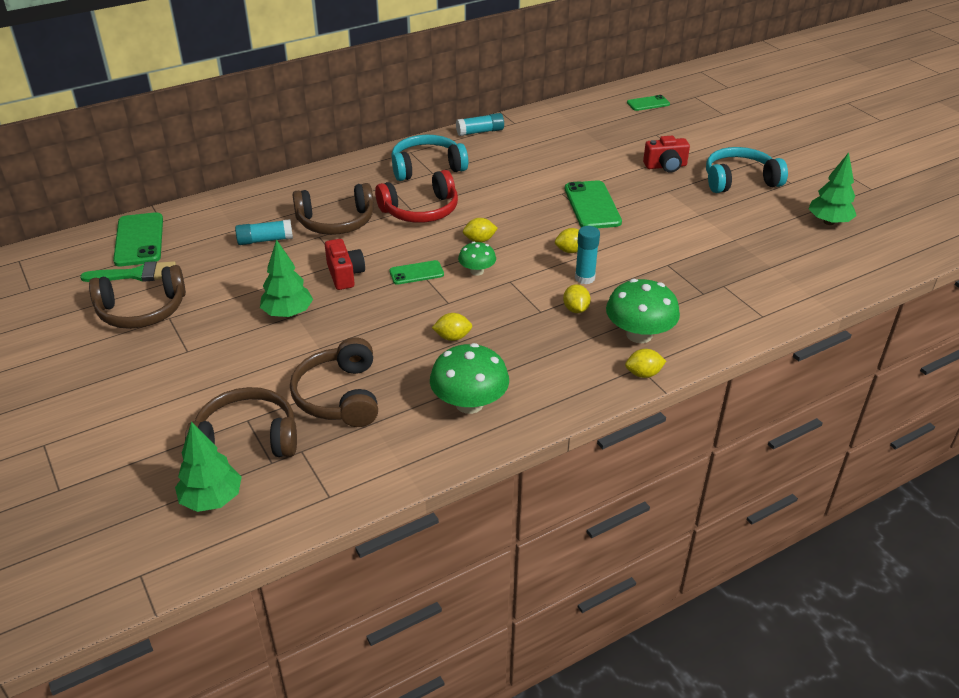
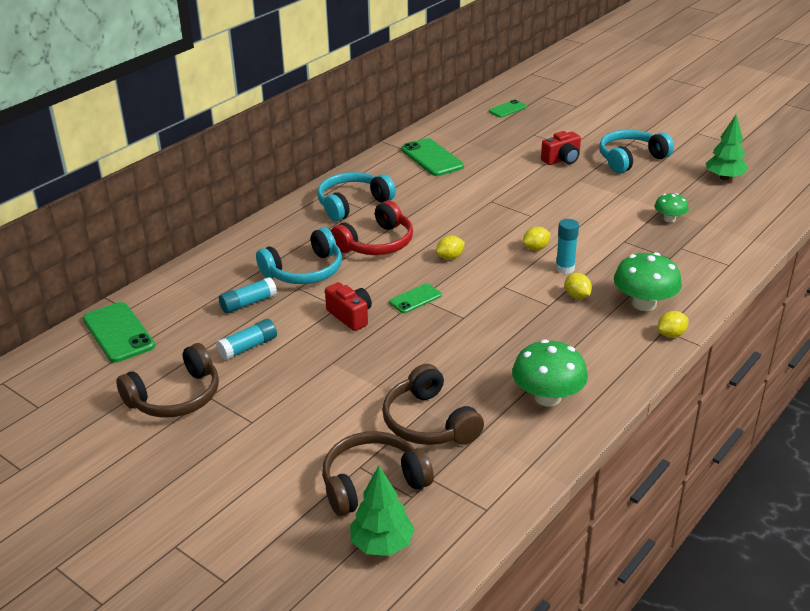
camera: 20 degrees left, 5 degrees down
green brush [80,261,176,282] -> none
green tree [260,239,313,317] -> none
brown headphones [293,183,374,235] -> turquoise headphones [256,228,342,284]
yellow lemon [432,313,472,341] -> none
turquoise glue stick [456,113,504,136] -> turquoise glue stick moved to [216,319,277,360]
green mushroom [458,242,496,276] -> green mushroom moved to [655,193,689,223]
green phone [565,180,622,228] -> green phone moved to [401,138,464,176]

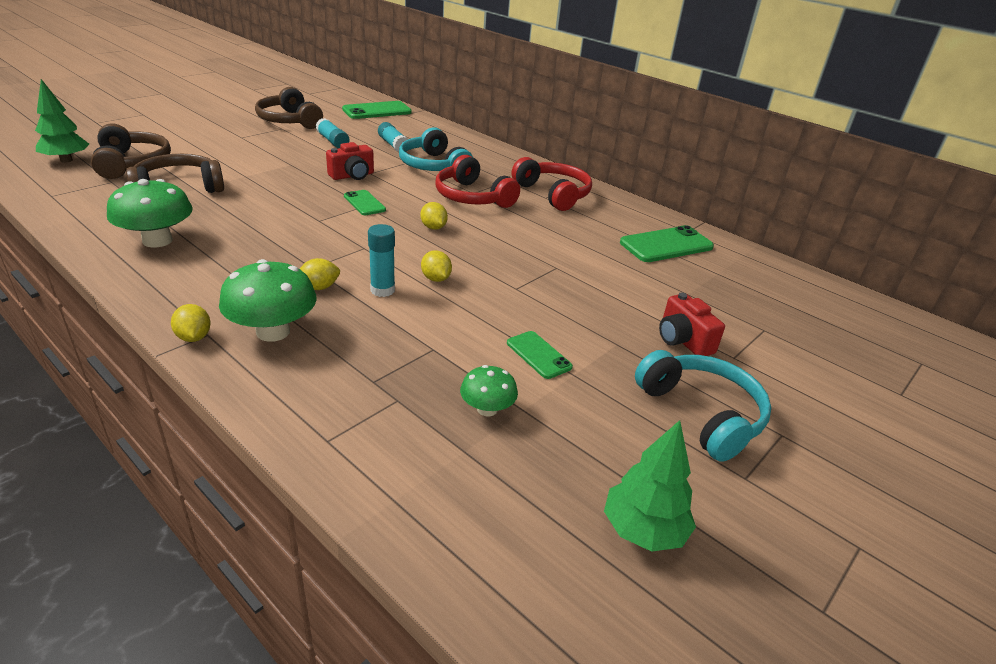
camera: 90 degrees right, 0 degrees up
turquoise headphones [317,172,396,221] -> red headphones [512,157,592,211]
green phone [489,100,527,118] -> green phone moved to [507,331,573,379]

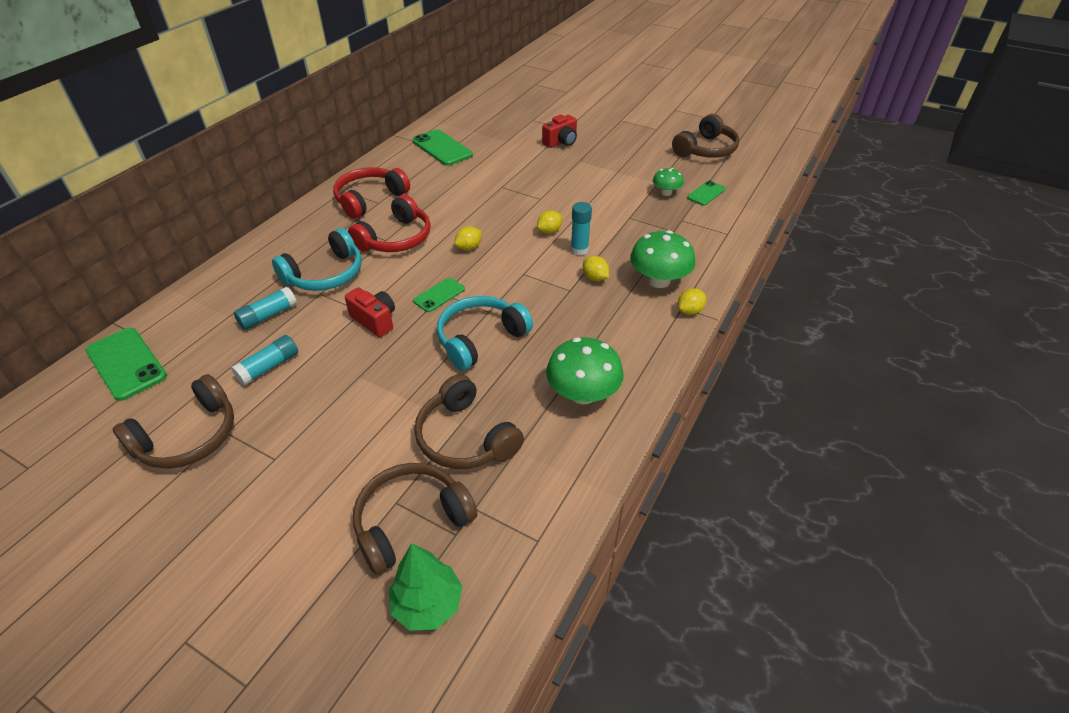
camera: 100 degrees left, 10 degrees up
green phone [507,331,573,379] -> green phone moved to [687,181,725,206]
green tree [604,420,696,552] -> brown headphones [672,114,740,158]
turquoise headphones [635,350,771,462] -> turquoise headphones moved to [437,296,533,371]

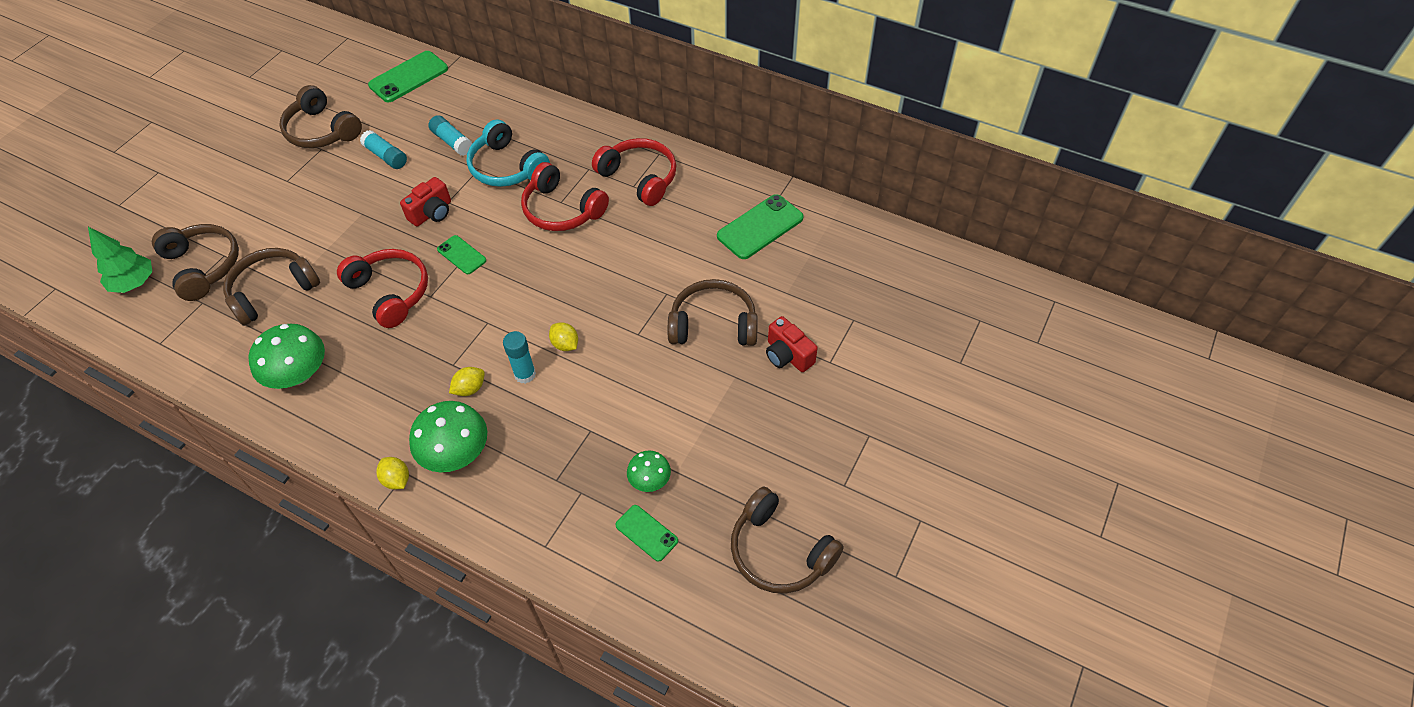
camera: 90 degrees right, 10 degrees up
turquoise headphones [437,296,533,371] -> red headphones [337,249,428,328]
yellow lemon [454,226,482,250] -> none
none -> brown headphones [668,279,758,346]

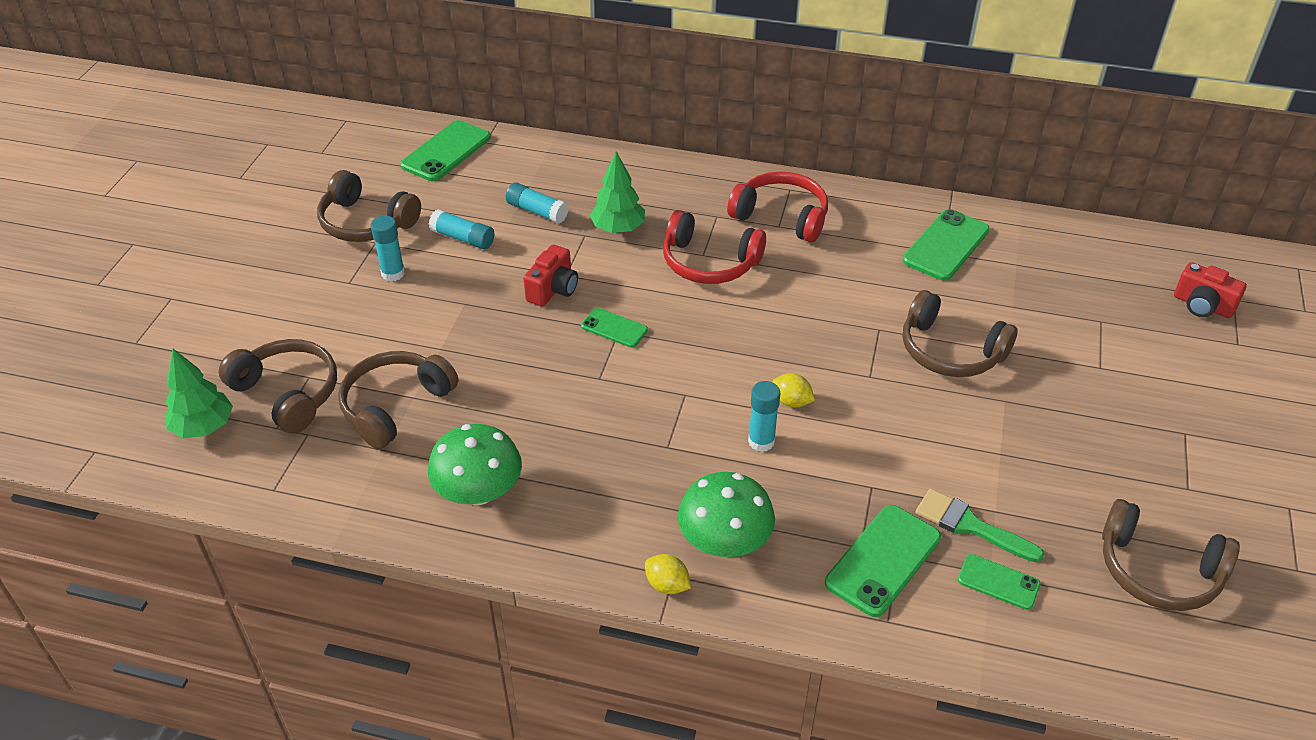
camera: 15 degrees left, 10 degrees down
red headphones [337,249,428,328] -> none
yellow lemon [449,367,485,396] -> none
turquoise headphones [467,119,550,187] -> green tree [590,151,645,233]
green mushroom [627,450,671,492] -> green brush [916,489,1044,563]
brown headphones [668,279,758,346] -> brown headphones turned 135 degrees counterclockwise [903,290,1018,377]
red camera [766,316,818,372] -> red camera moved to [1174,262,1247,318]
none -> turquoise glue stick [371,216,405,281]
none -> green phone [825,505,941,617]

